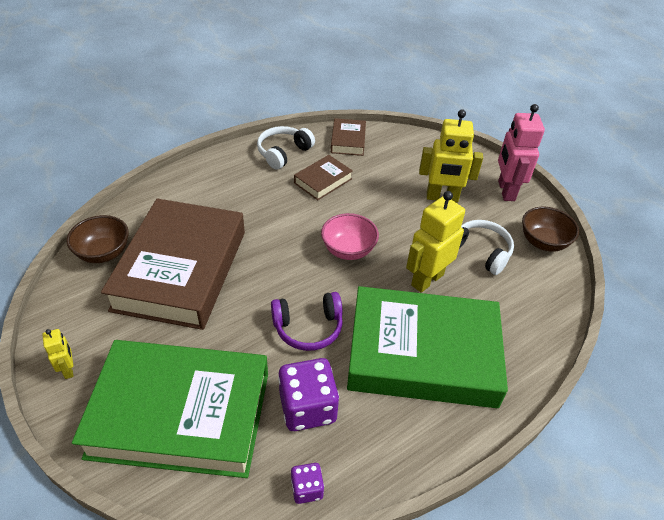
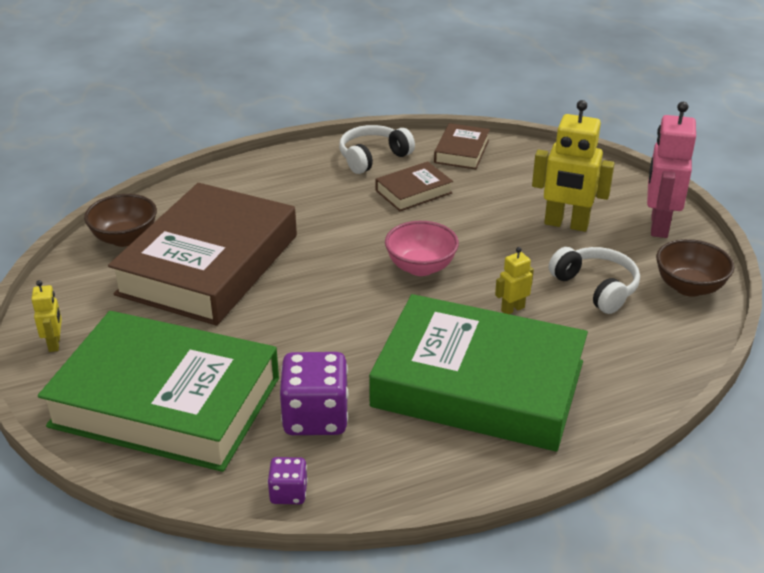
camera: 15 degrees right, 10 degrees down
purple headphones [271,292,343,351] -> none
yellow robot [406,191,465,293] -> yellow robot [495,247,534,314], size x0.50

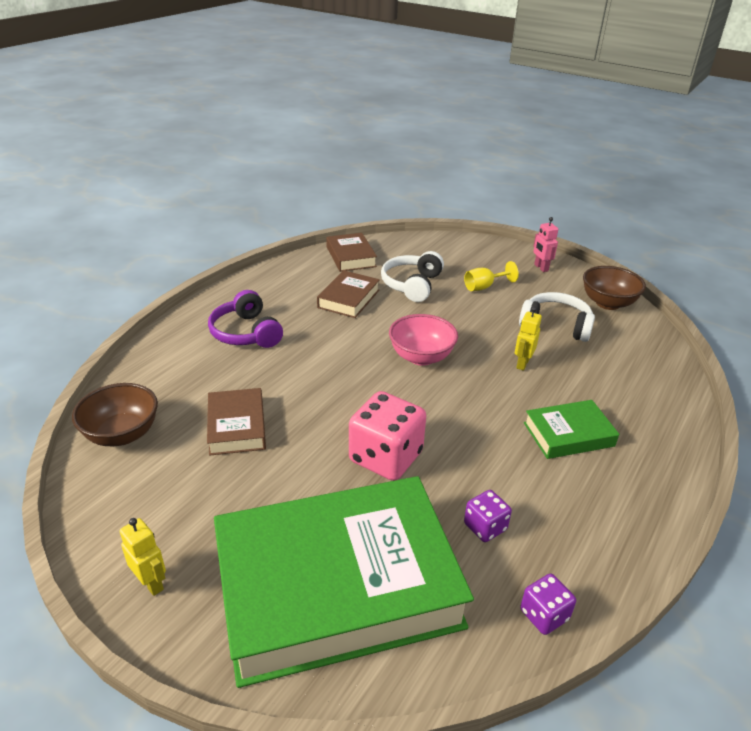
camera: 35 degrees left, 0 degrees up
brown book [108,183,297,326] -> brown book [207,388,266,456], size x0.43
purple dice [280,352,349,435] -> purple dice [464,490,512,542], size x0.52
white headphones [339,125,415,174] -> white headphones moved to [381,251,444,302]
green book [369,294,588,451] -> green book [524,400,619,459], size x0.43
yellow robot [532,100,615,232] -> yellow goblet [464,261,519,291]
pink robot [647,102,696,238] -> pink robot [533,217,558,272], size x0.50
none -> purple headphones [208,290,283,348]
none -> pink dice [349,391,426,481]

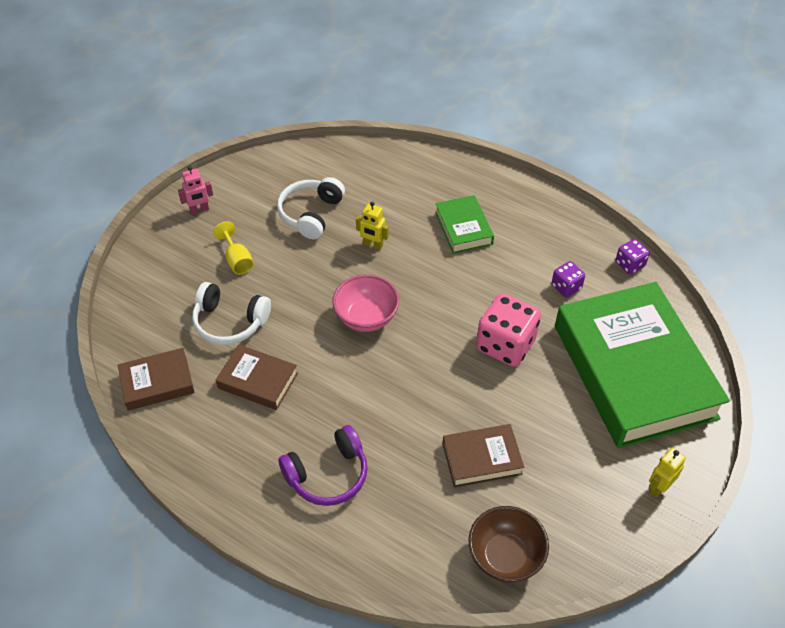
camera: 90 degrees left, 15 degrees up
brown bowl [583,266,646,310] -> none

